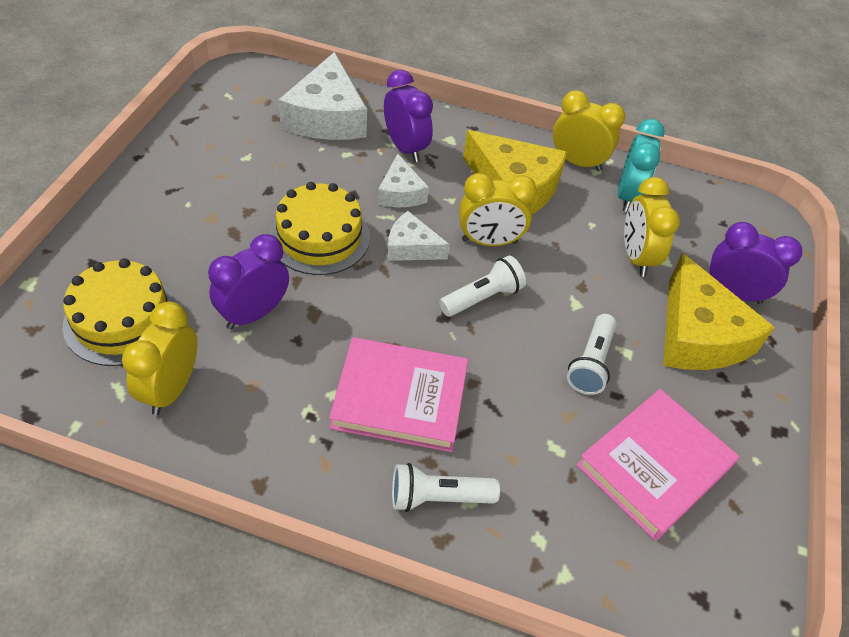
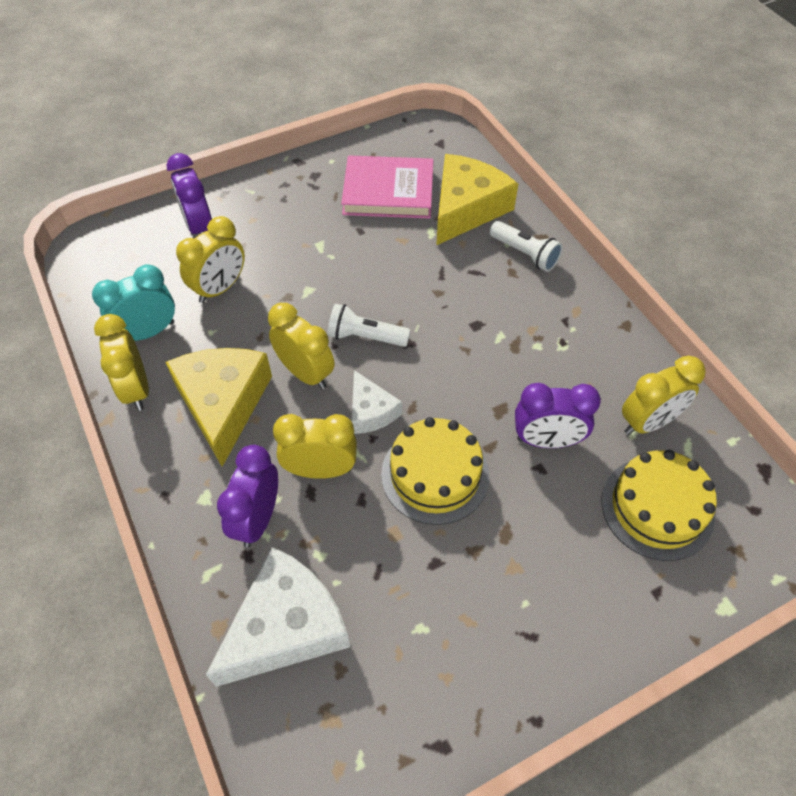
camera: 130 degrees left, 5 degrees up
pink book [329,337,468,452] -> none
white cheese [378,154,429,207] -> yellow clock [273,414,357,479]
white flashlight [567,314,616,395] -> none
yellow cheese [663,253,775,370] -> yellow cheese moved to [436,154,518,245]

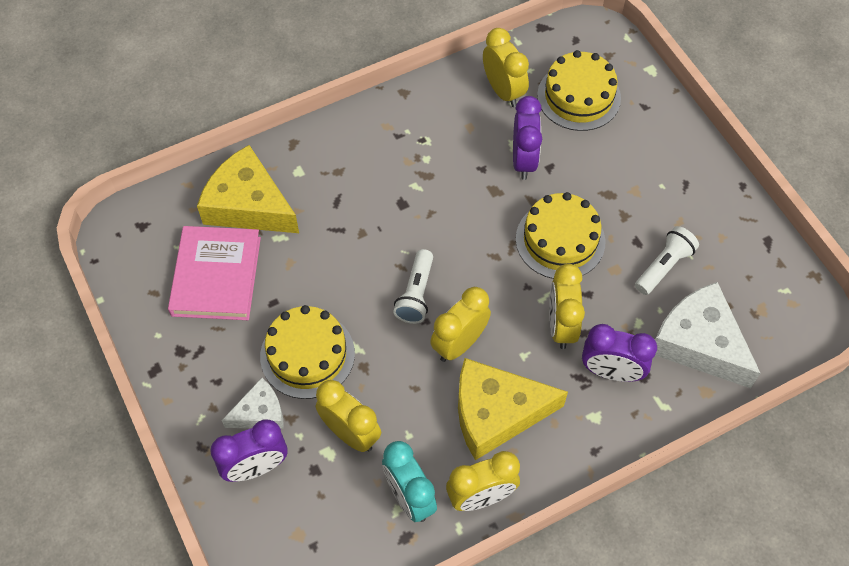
camera: 90 degrees left, 5 degrees up
white cheese [352,370,402,434] -> white cheese moved to [222,378,284,429]
white flashlight [490,221,563,272] -> white flashlight moved to [635,226,699,295]
none -> yellow cake [260,305,355,399]

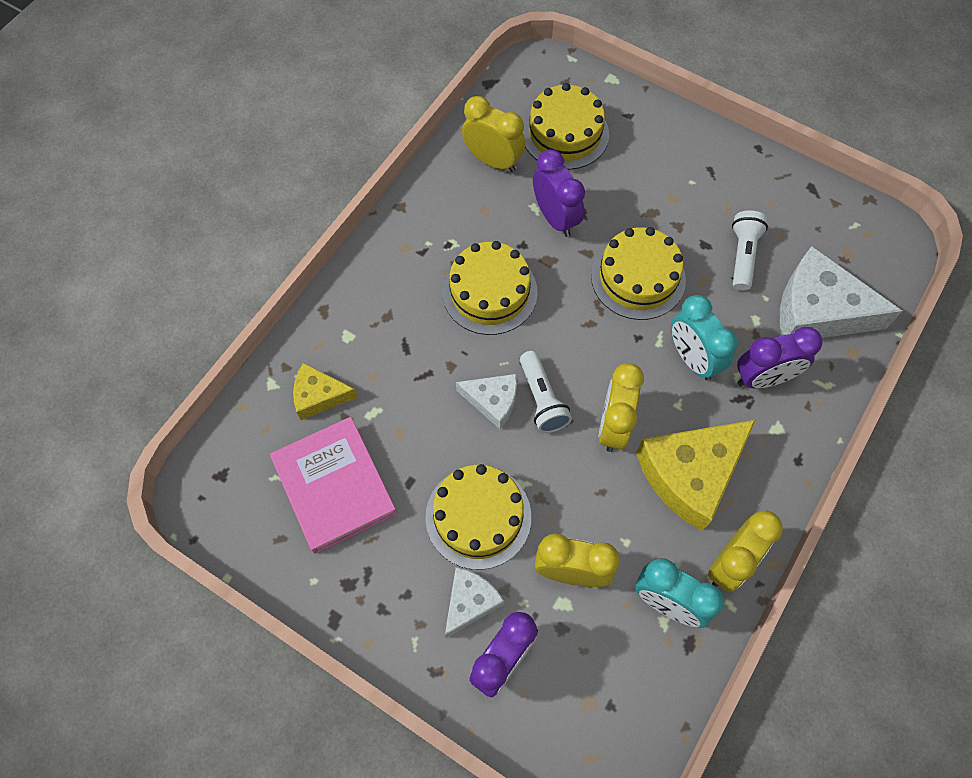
camera: 30 degrees left, 5 degrees up
yellow cheese [197,145,299,233] -> yellow cheese [293,363,358,420], size x0.55
yellow clock [549,264,585,349] -> turquoise clock [671,295,738,381]
none -> yellow cake [442,241,538,335]
none -> white cheese [456,374,517,429]

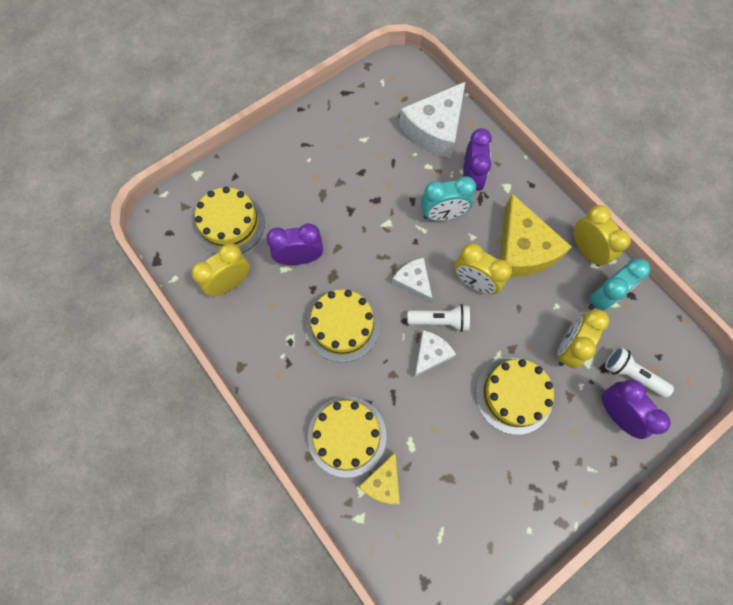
camera: 70 degrees left, 5 degrees up
pink book [270,417,397,554] -> none
white cheese [445,567,504,638] -> white cheese moved to [392,258,433,303]
yellow cake [591,227,686,320] -> yellow cake moved to [308,396,387,478]
white flashlight [732,210,768,291] -> white flashlight moved to [605,347,674,398]

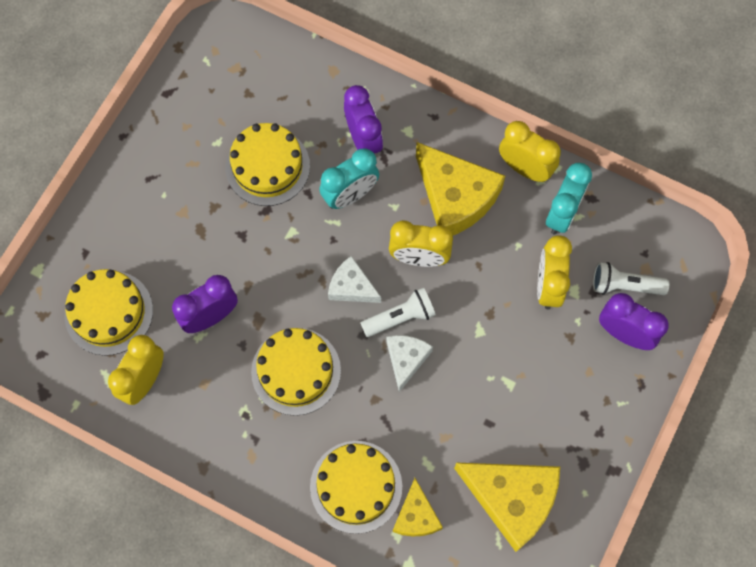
camera: 25 degrees left, 0 degrees up
white cheese [399,82,465,158] -> none
yellow cake [475,357,554,435] -> yellow cake moved to [225,123,310,206]
none -> yellow cheese [454,462,560,552]

